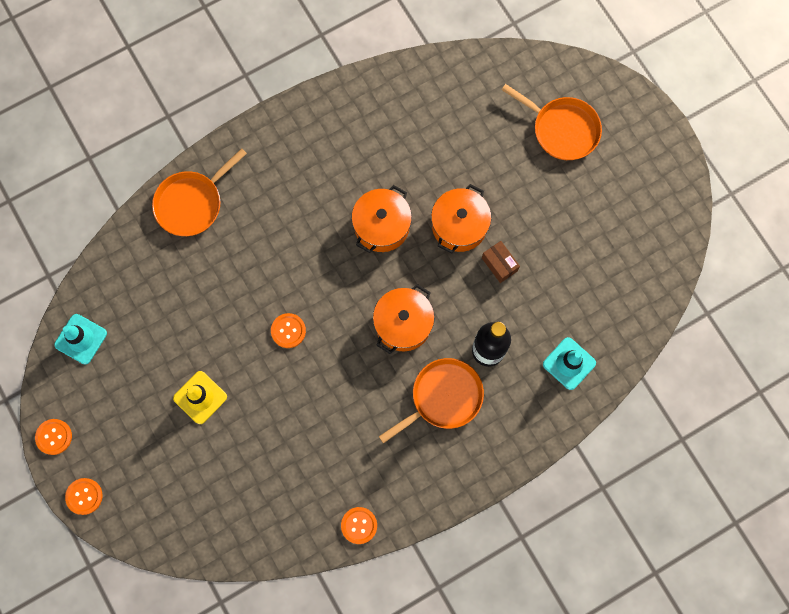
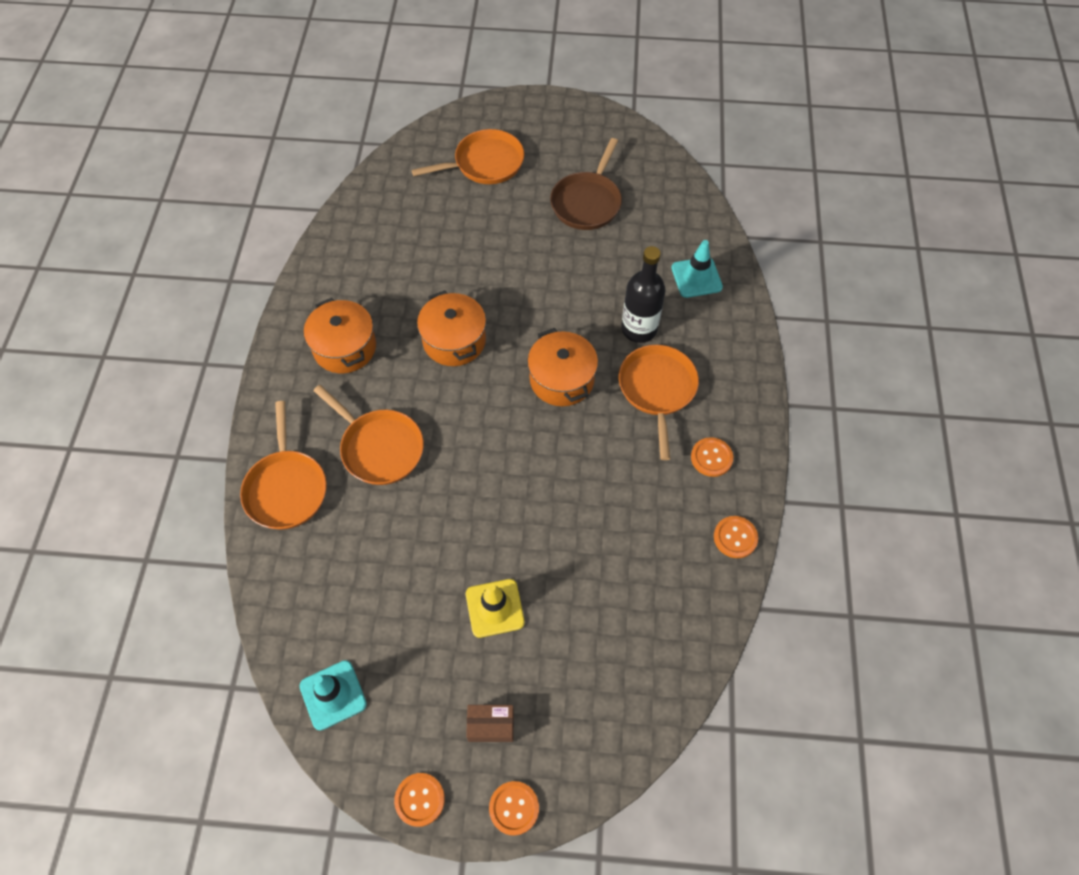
camera: 55 degrees left, 15 degrees down
orange button [271,313,306,348] -> orange button moved to [691,437,733,477]
orange pot [431,184,491,253] -> orange pot moved to [304,298,376,373]
brown box [482,241,520,283] -> brown box moved to [466,705,514,742]
none -> orange pan [313,385,424,485]
none -> brown pan [550,138,622,230]

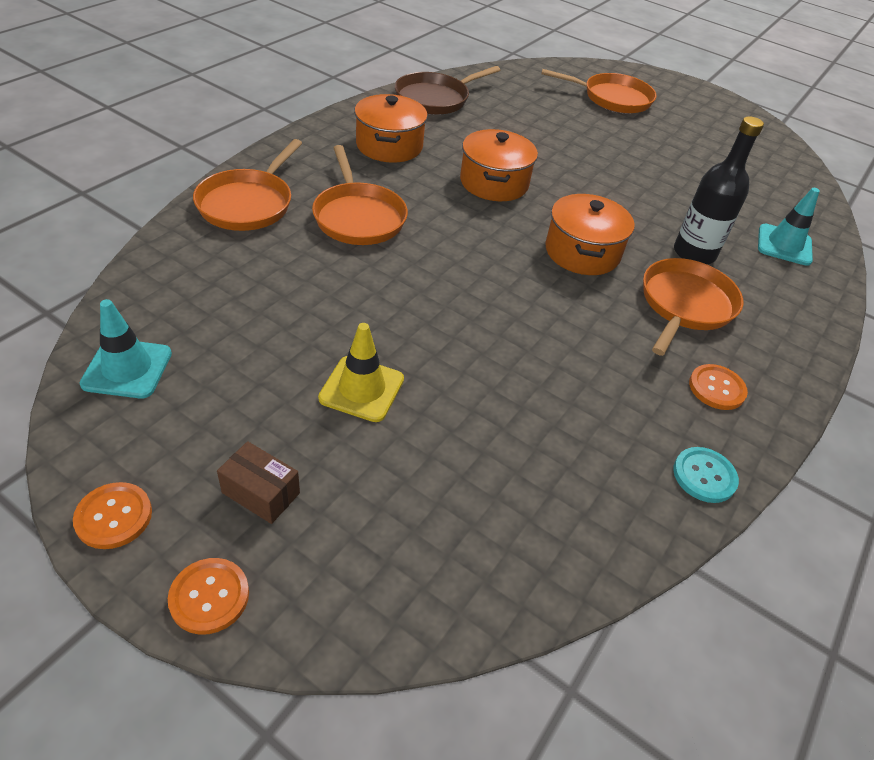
camera: 25 degrees right, 15 degrees down
brown pan [550,138,622,230] -> brown pan moved to [395,66,500,115]
orange button [714,516,758,558] -> turquoise button [673,447,739,503]

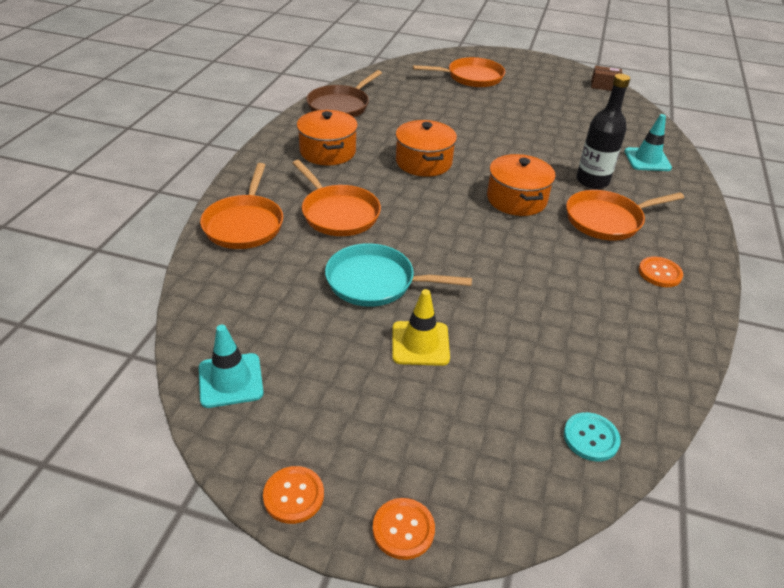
camera: 15 degrees left, 5 degrees down
brown box [217,441,300,524] -> brown box moved to [591,66,622,91]
orange pan [643,258,743,356] -> orange pan turned 120 degrees counterclockwise [566,190,684,241]
turquoise button [673,447,739,503] -> turquoise button moved to [564,412,621,461]
none -> turquoise pan [325,243,472,307]

